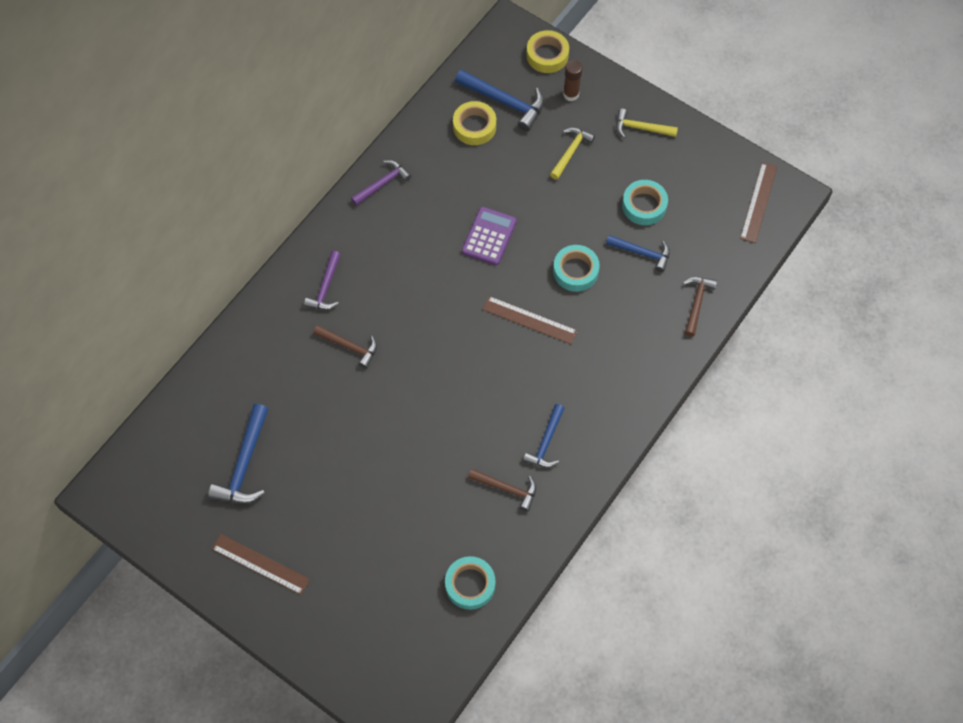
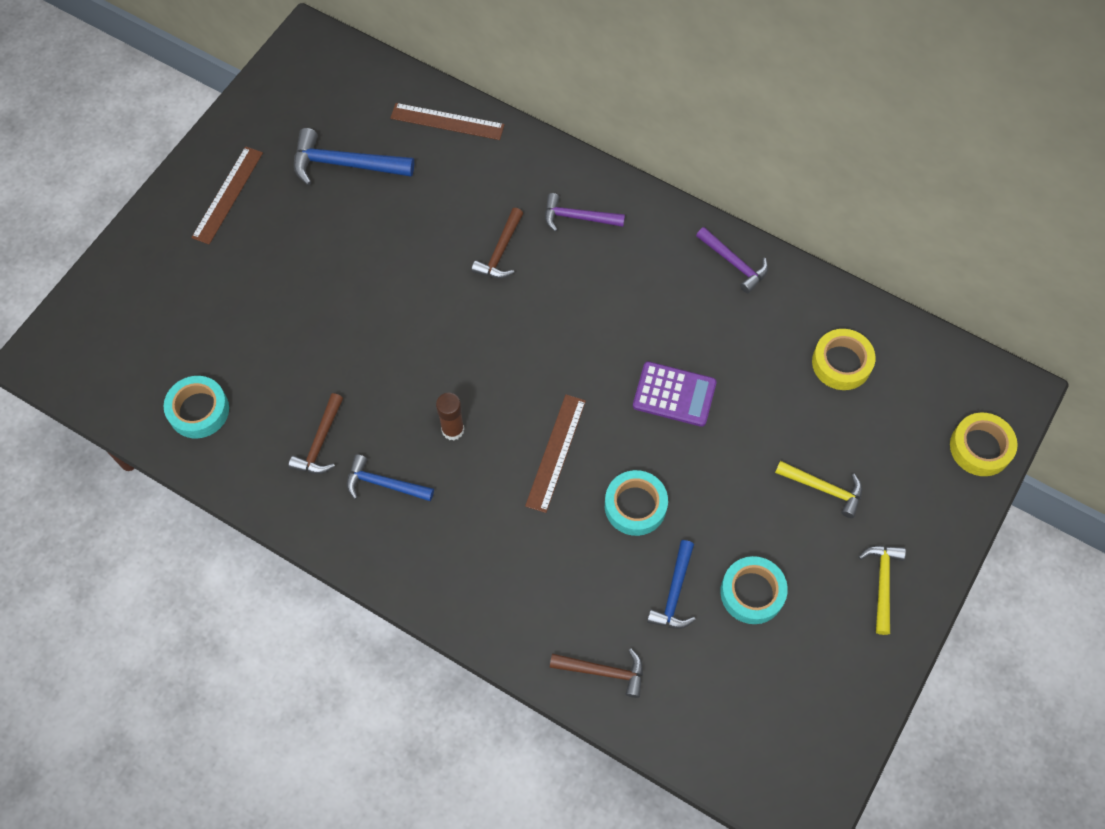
camera: 85 degrees right, 0 degrees up
blue hammer [455,69,544,131] -> none
brown glue stick [563,60,582,101] -> brown glue stick moved to [436,393,464,440]
brown ruler [740,162,777,243] -> brown ruler moved to [390,103,505,140]

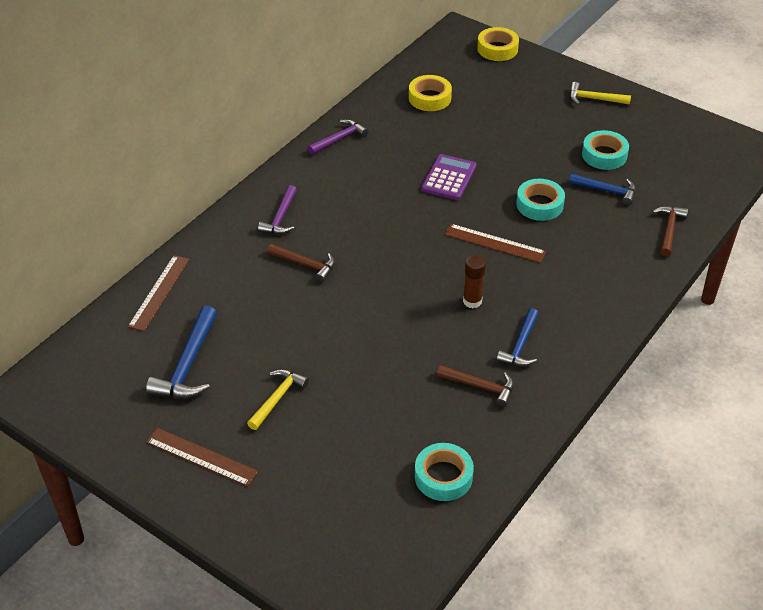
camera: 85 degrees left, 20 degrees down
yellow hammer [775,461,862,518] -> yellow hammer moved to [247,369,309,430]

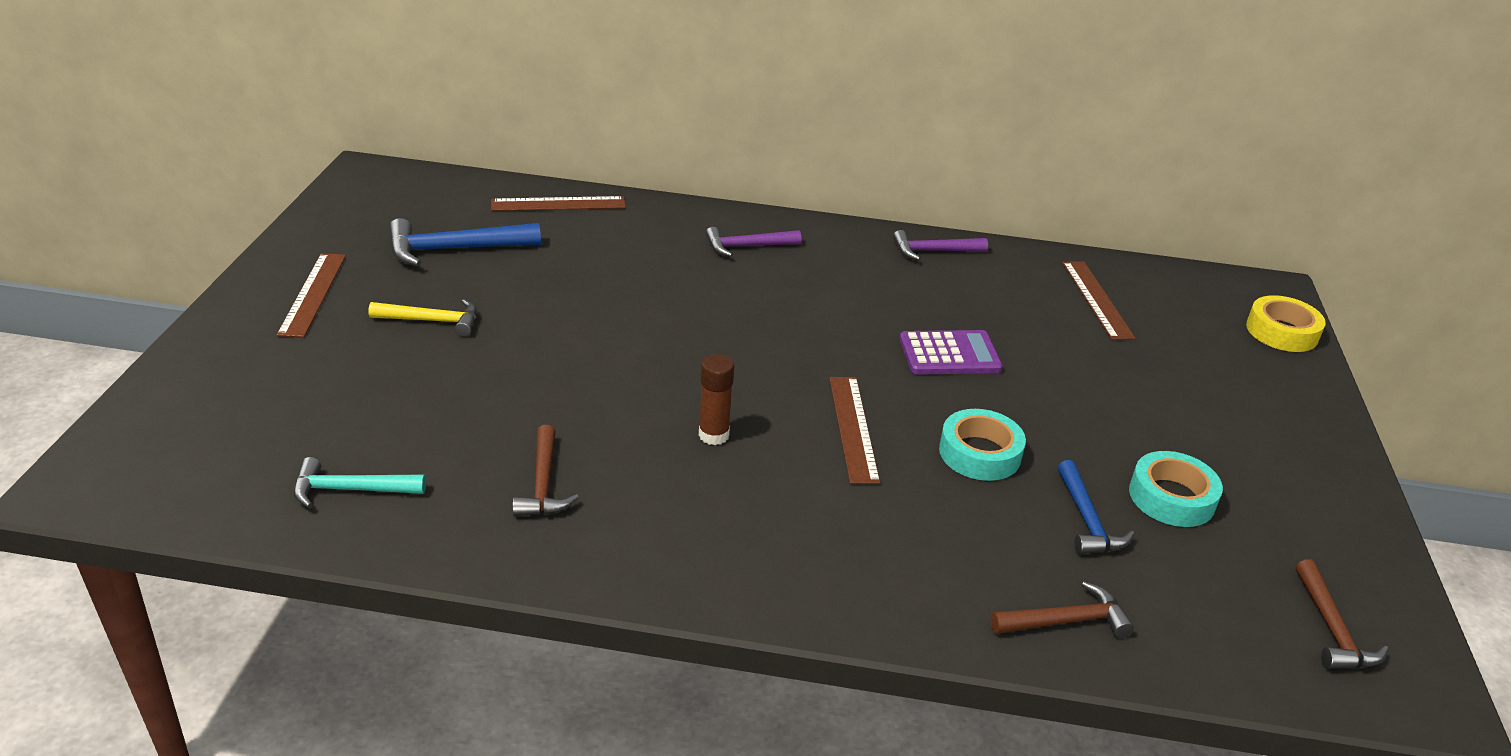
camera: 60 degrees right, 10 degrees down
brown hammer [267,244,335,282] -> brown hammer moved to [1296,559,1388,669]
purple hammer [308,119,368,154] -> purple hammer turned 150 degrees clockwise [893,230,988,260]
yellow tape [409,75,452,111] -> brown ruler [1062,261,1135,340]
turquoise tape [415,443,474,501] -> turquoise hammer [293,457,426,508]
blue hammer [497,308,539,366] -> none
yellow hammer [570,82,631,105] -> none

